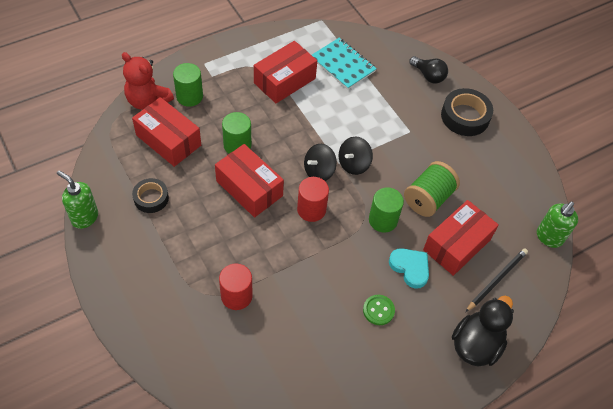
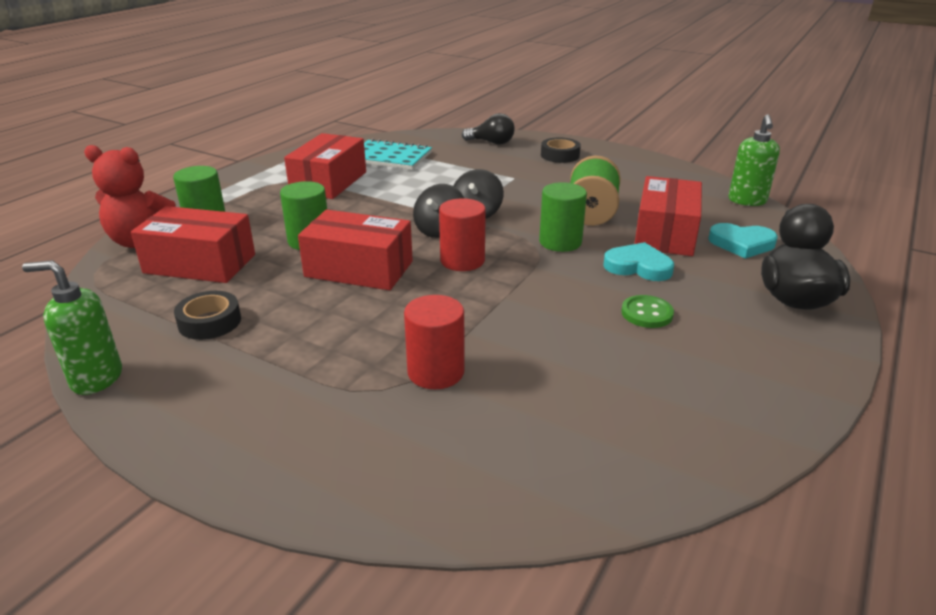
camera: 25 degrees left, 25 degrees down
black tape [441,88,493,136] -> black tape [541,138,581,163], size x0.64
black pencil [466,248,528,312] -> turquoise heart [708,223,778,259]

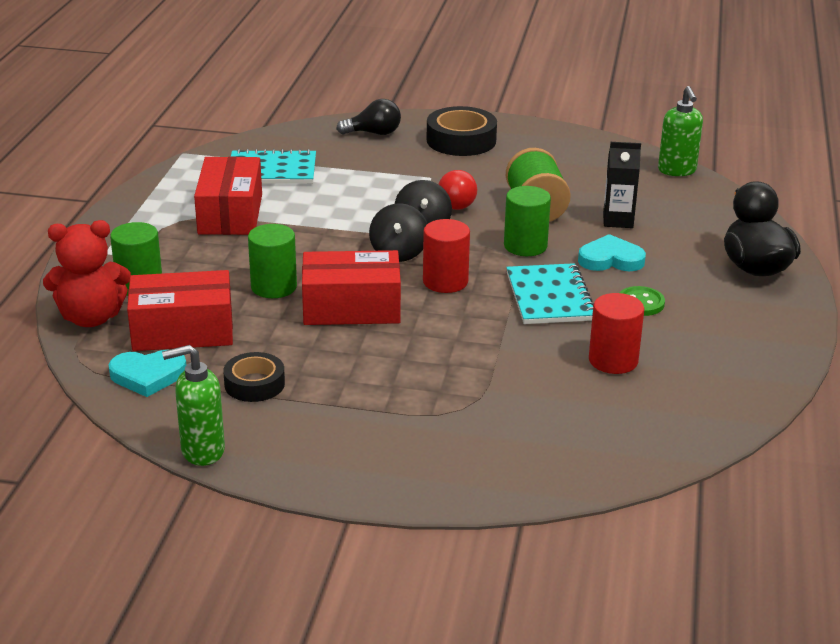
camera: 20 degrees left, 0 degrees up
red cylinder [404,295,465,389] -> red cylinder moved to [589,293,644,374]
black tape [541,138,581,163] -> black tape [427,106,497,156], size x1.56
red box [635,176,702,256] -> black carton [603,142,641,228]
turquoise heart [708,223,778,259] -> turquoise heart moved to [109,350,186,397]
none -> red light bulb [438,170,477,210]
none -> turquoise notebook [506,263,594,324]

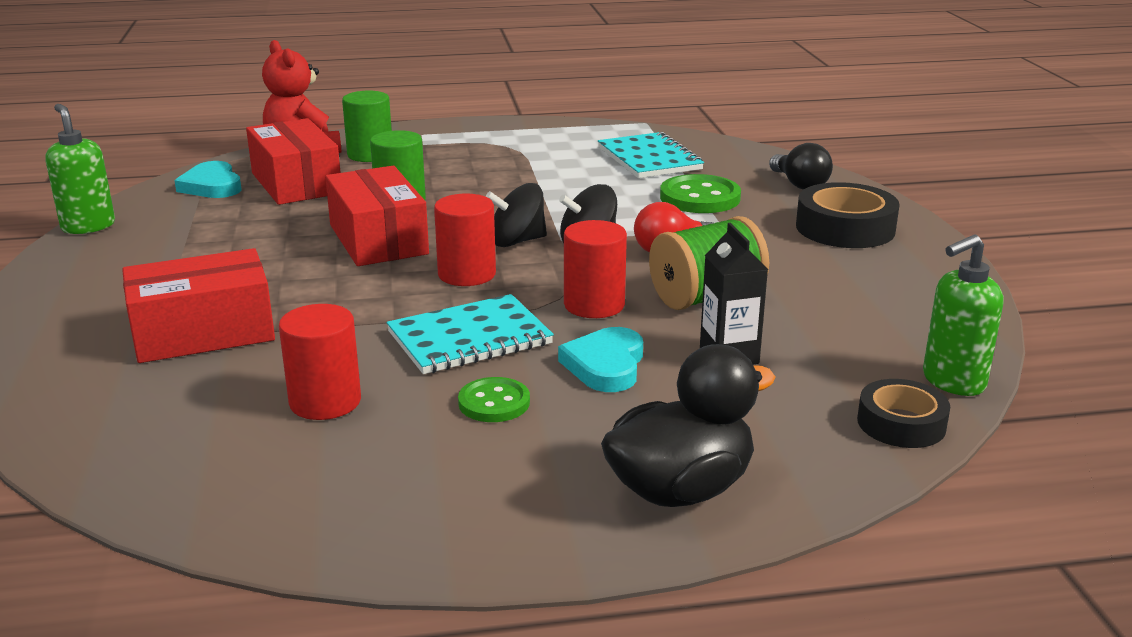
camera: 70 degrees right, 5 degrees down
red box [194,156,262,235] -> red box moved to [122,248,275,363]
black tape [223,352,285,402] -> black tape moved to [857,379,950,448]
green cylinder [504,186,551,256] -> red cylinder [564,220,627,318]
turquoise heart [578,234,646,271] -> turquoise heart turned 150 degrees counterclockwise [558,327,643,392]
none -> green button [660,174,741,213]

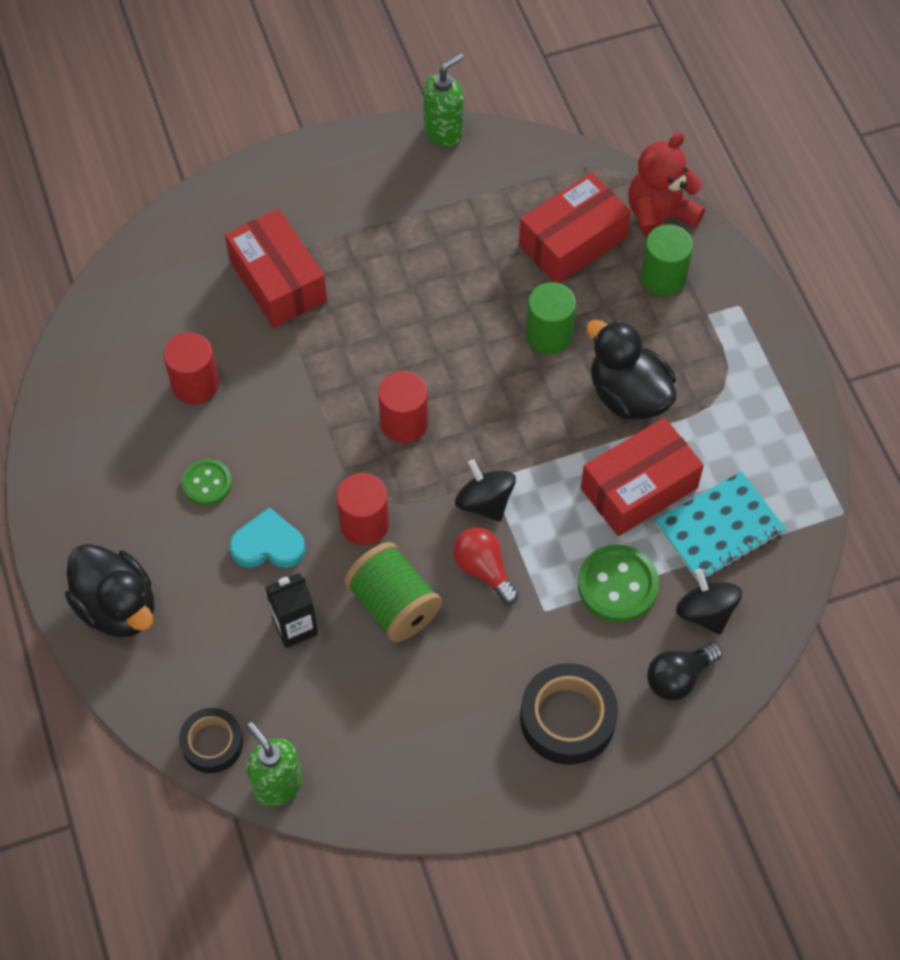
camera: 80 degrees right, 35 degrees up
turquoise heart [174,161,241,198] -> none
red box [325,166,429,266] -> red box moved to [581,417,704,536]
turquoise notebook [387,294,554,374] -> none
black spinning top [486,183,547,247] -> black spinning top moved to [676,569,742,635]
none -> black duck [586,320,677,420]

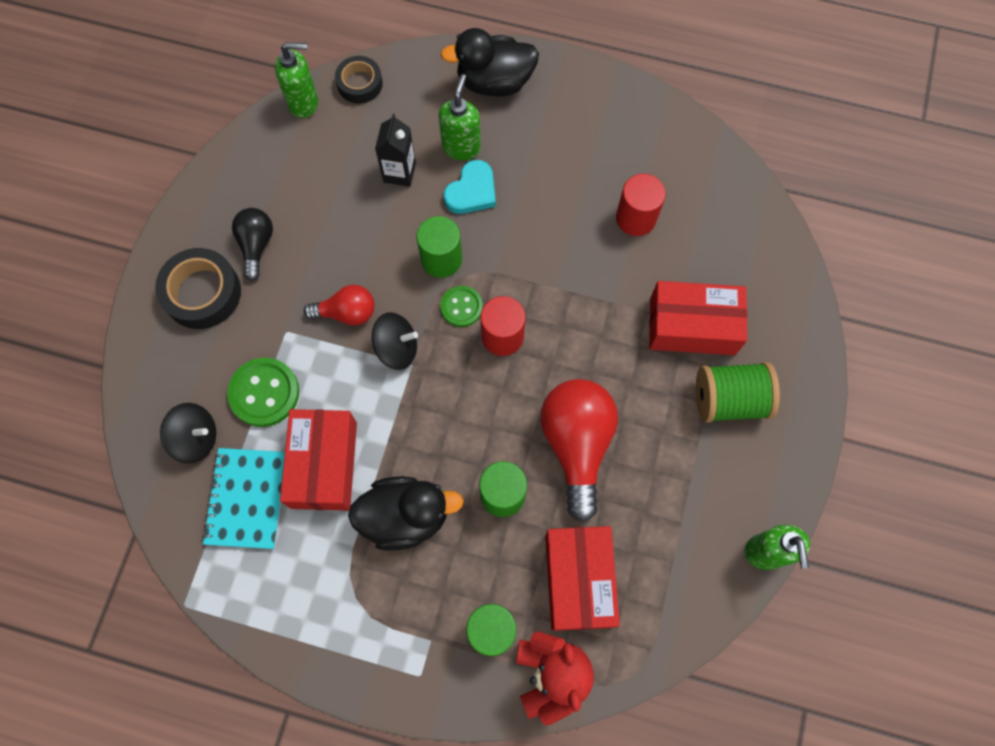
camera: 125 degrees right, 10 degrees up
green button [182,459,232,505] -> green button moved to [440,286,483,327]
red cylinder [336,473,389,545] -> green cylinder [416,216,462,278]
green spool [344,542,442,642] -> green spool moved to [696,362,780,423]
black light bulb [647,642,722,701] -> black light bulb moved to [232,208,273,281]
none -> green soap dispenser [439,74,481,161]
none -> red light bulb [541,379,618,522]

